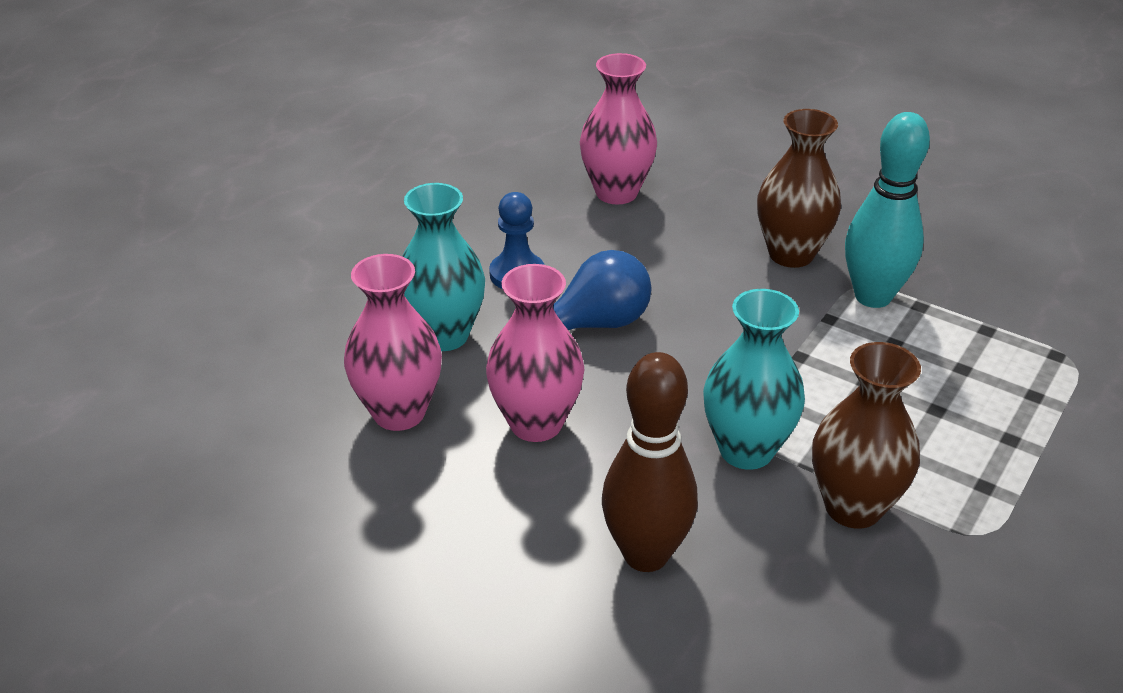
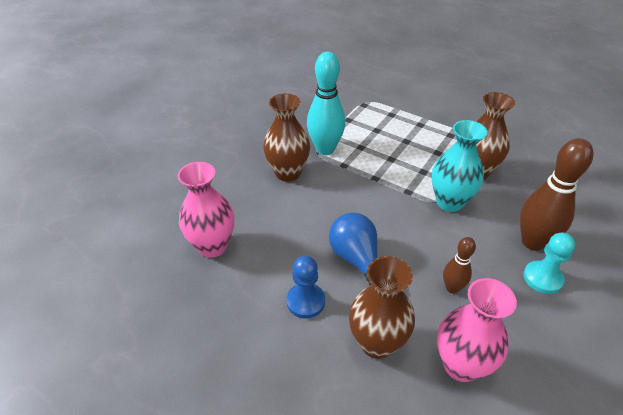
camera: 90 degrees left, 5 degrees up
turquoise vase [402,183,485,351] -> brown vase [349,256,415,359]
pink vase [486,264,585,442] -> brown bowling pin [443,237,476,294]
none -> turquoise pawn [523,232,575,294]

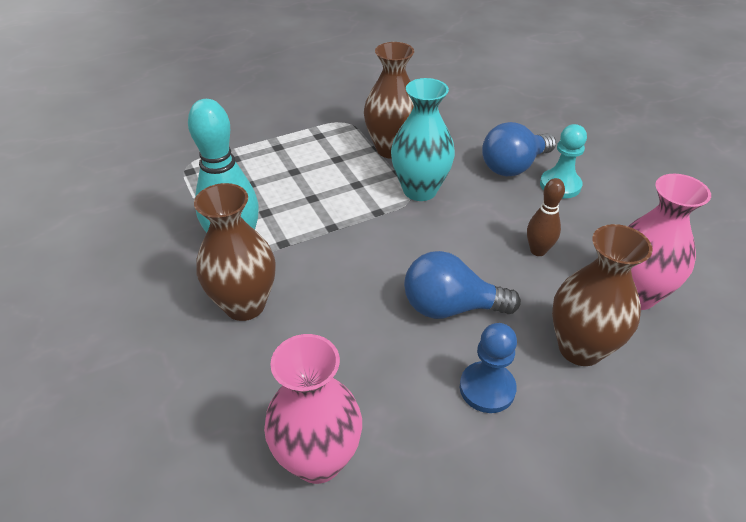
camera: 60 degrees left, 0 degrees up
brown bowling pin [520,138,594,251] -> blue light bulb [482,122,556,176]

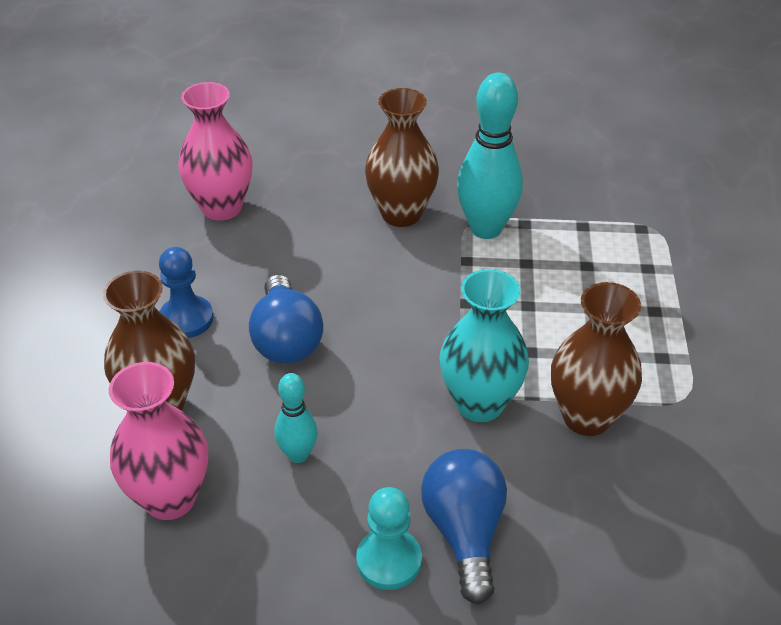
camera: 120 degrees right, 0 degrees up
blue light bulb [404,251,521,319] -> blue light bulb turned 135 degrees clockwise [249,274,323,364]
brown bowling pin [527,178,565,256] -> turquoise bowling pin [274,373,318,463]

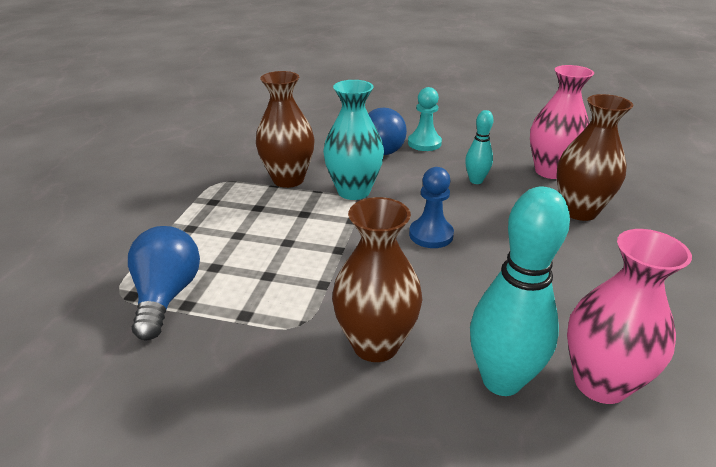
camera: 170 degrees left, 10 degrees down
blue pawn [159,247,213,338] -> blue pawn moved to [409,167,454,248]
blue light bulb [249,274,323,364] -> blue light bulb moved to [128,226,200,341]
turquoise bowling pin [457,72,523,239] -> turquoise bowling pin moved to [470,187,570,396]

